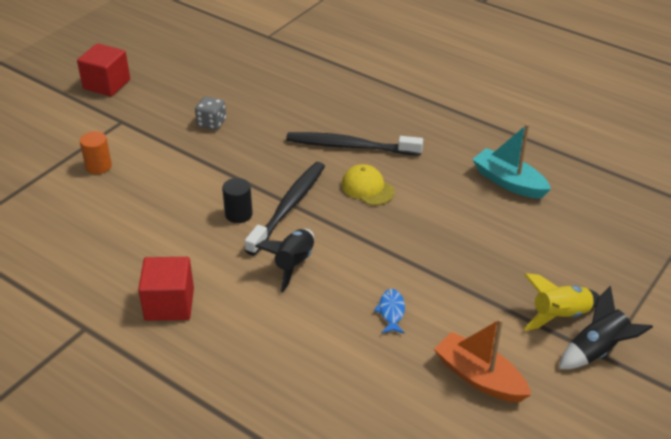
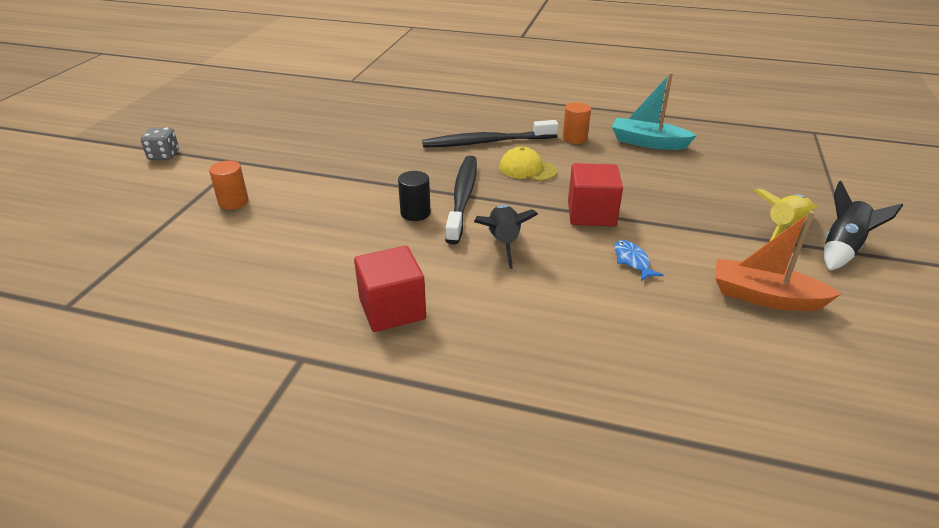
camera: 20 degrees left, 5 degrees down
red cube [77,43,130,97] -> red cube moved to [568,163,623,226]
grey dice [195,97,226,130] -> grey dice moved to [141,127,179,160]
none -> orange cylinder [563,102,591,144]

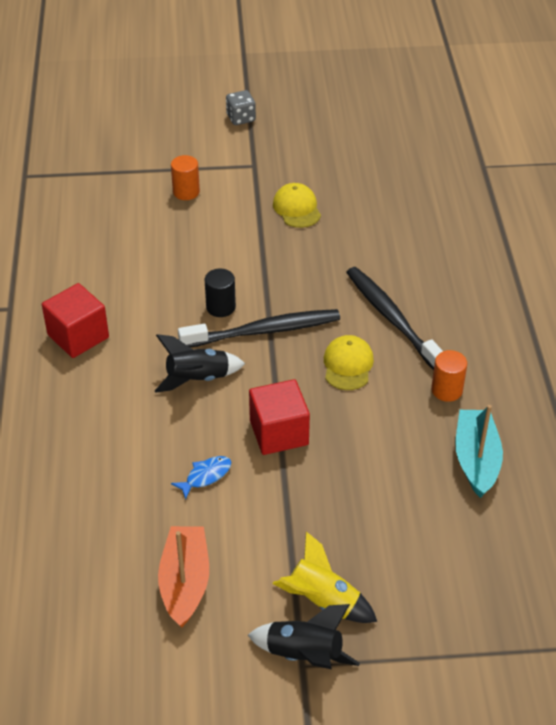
camera: 70 degrees right, 10 degrees up
none -> yellow cap [273,183,321,228]

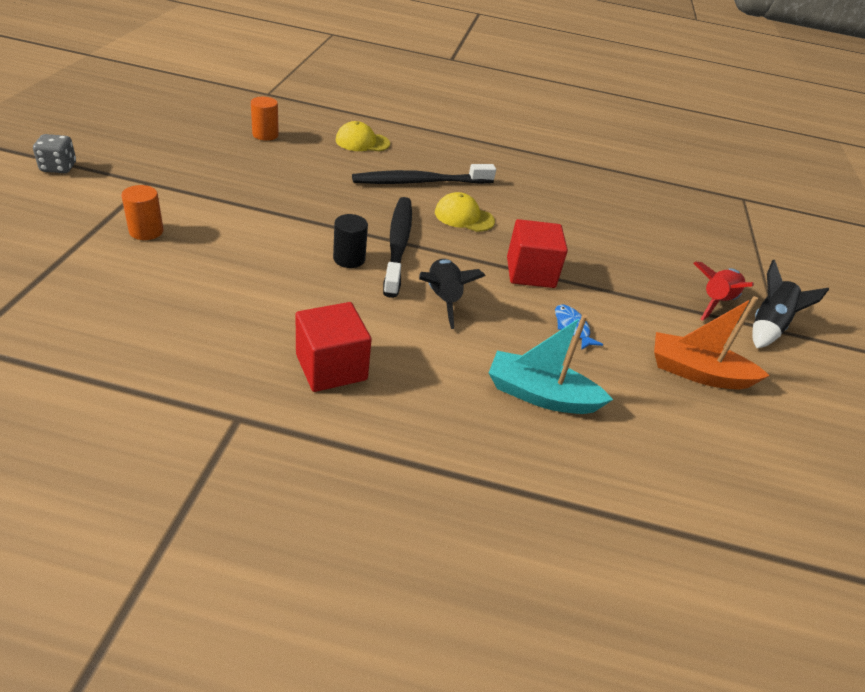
camera: 80 degrees left, 5 degrees down
yellow cap [273,183,321,228] -> yellow cap moved to [336,121,390,152]
yellow rocket [273,531,377,623] -> red rocket [693,262,754,321]
orange cylinder [431,350,467,402] -> orange cylinder moved to [251,97,279,141]
turquoise boat [456,405,503,498] -> turquoise boat moved to [489,314,613,414]

